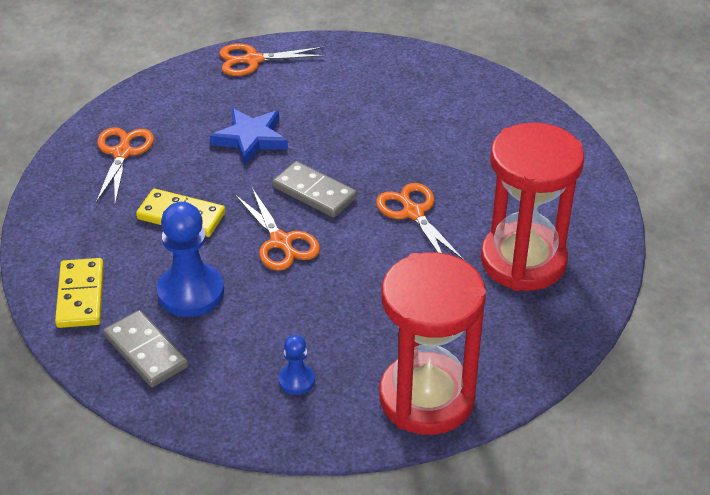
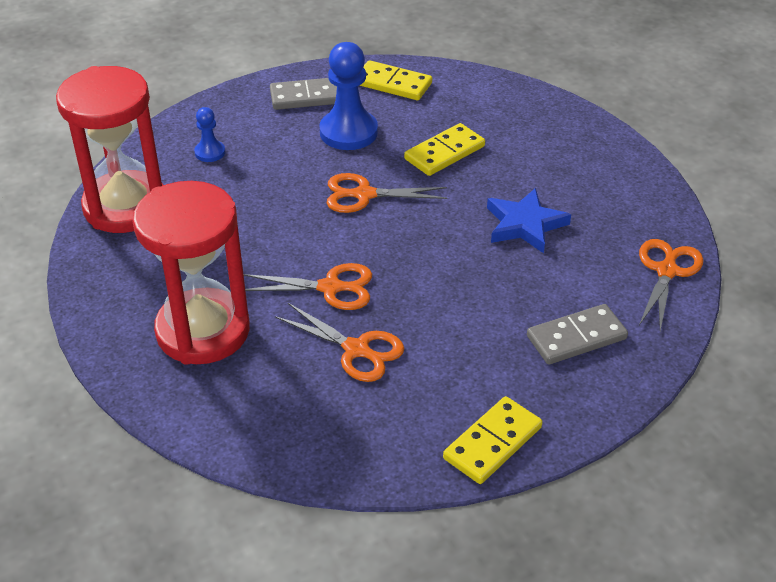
camera: 120 degrees right, 0 degrees up
orange scissors [96,127,154,204] -> orange scissors moved to [275,303,404,382]
grey domino [272,161,357,218] -> grey domino moved to [527,304,628,365]
none -> yellow domino [443,396,542,484]

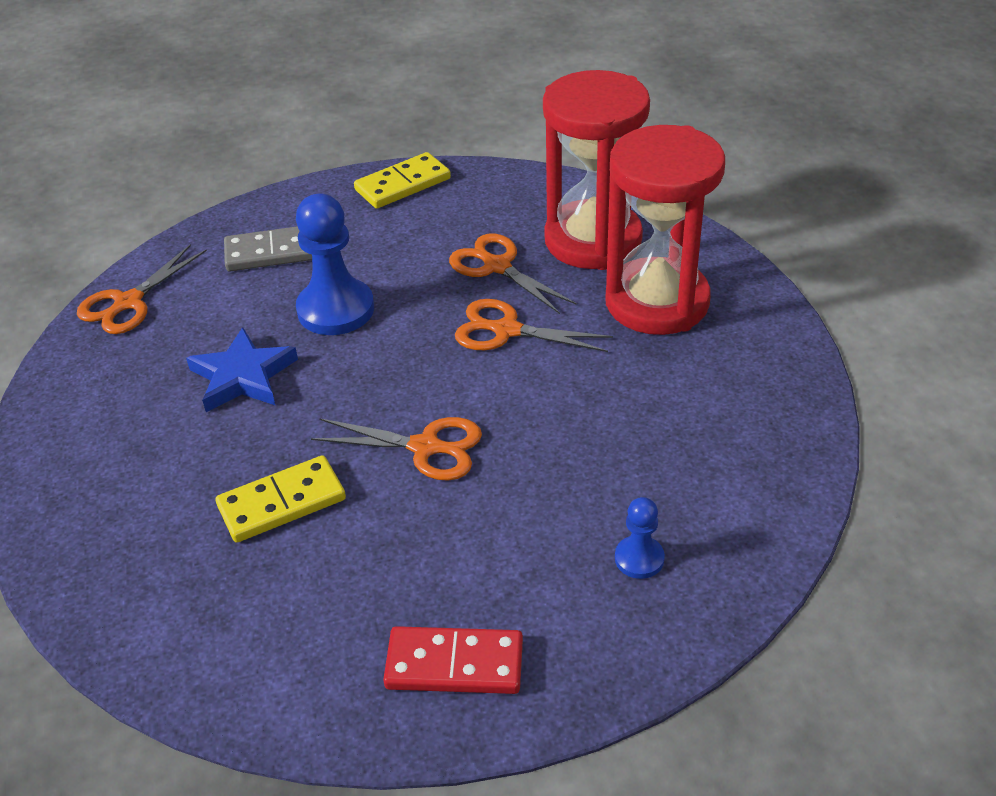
camera: 165 degrees left, 0 degrees up
red hourglass [56,66,163,233] -> red hourglass moved to [543,70,650,270]
grey domino [270,78,337,110] -> red domino [383,626,523,694]
blue pawn [320,42,378,150] -> blue pawn moved to [296,193,374,335]
yellow domino [359,60,432,100] -> none

